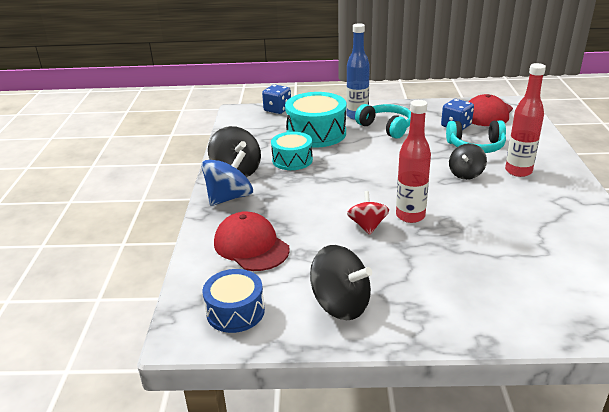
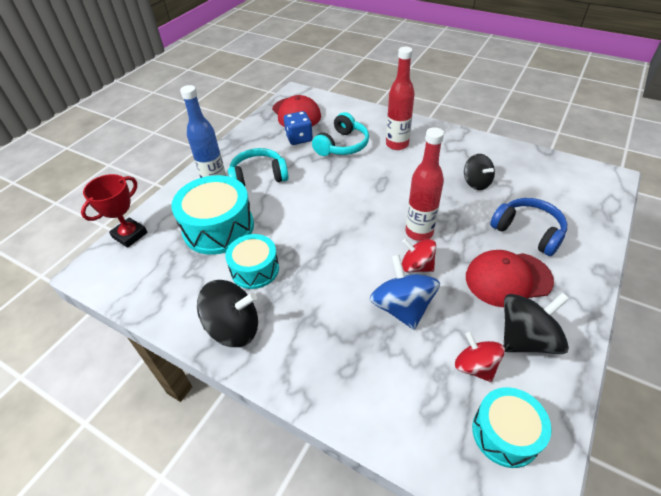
camera: 60 degrees left, 15 degrees up
blue spinning top [201,150,253,206] -> blue spinning top moved to [370,255,440,330]
blue drum [203,269,265,333] -> turquoise drum [472,387,552,468]
red cap [214,211,290,271] -> red cap moved to [466,250,554,307]
blue dice [262,85,291,114] -> red trophy [81,174,148,248]
black spinning top [449,143,487,180] -> black spinning top moved to [464,154,495,190]
none -> red spinning top [455,332,505,382]
none -> blue headphones [490,198,567,256]

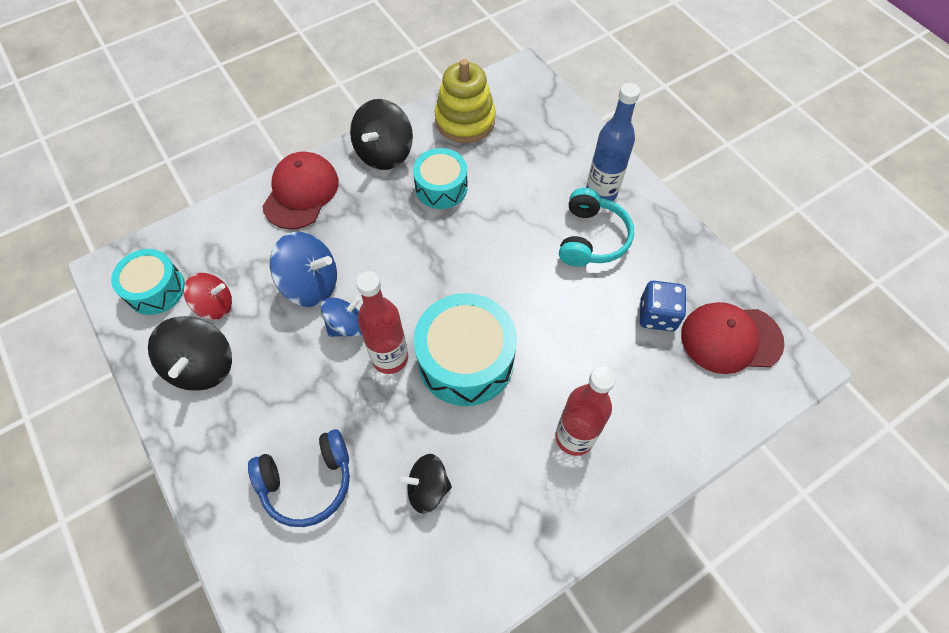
camera: 115 degrees right, 15 degrees up
red trophy [81,174,148,248] -> none
turquoise drum [171,175,254,255] -> turquoise drum moved to [414,293,517,406]
turquoise headphones [312,112,369,156] -> none
red spinning top [402,239,436,272] -> blue spinning top [321,296,362,337]
red cap [466,250,554,307] -> red cap moved to [262,152,339,229]
none -> yellow stacking toy [435,59,496,143]

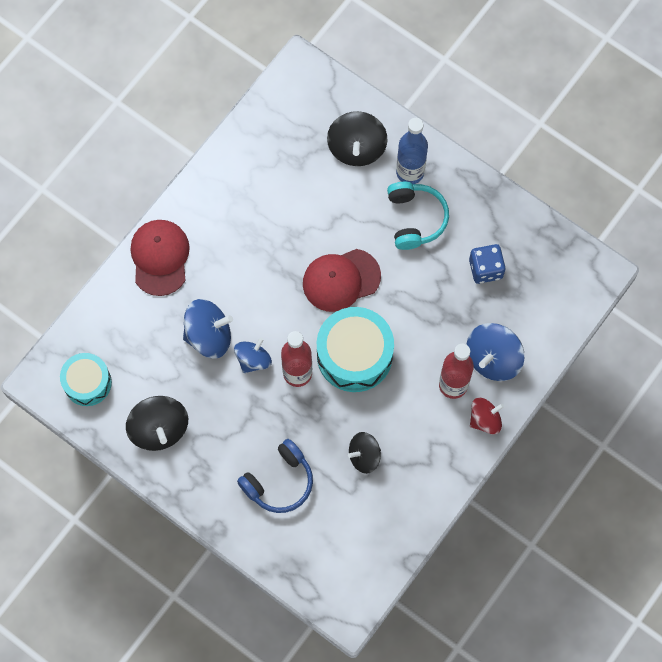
camera: 20 degrees left, 10 degrees up
red spinning top [184,273,232,320] -> red spinning top moved to [470,398,504,434]
black spinning top [350,99,413,170] -> black spinning top moved to [327,111,388,166]
turquoise drum [413,148,468,209] -> none
yellow stacking toy [435,59,496,143] -> none
red cap [681,302,785,374] -> red cap moved to [303,249,381,312]
none -> blue spinning top [466,323,524,381]

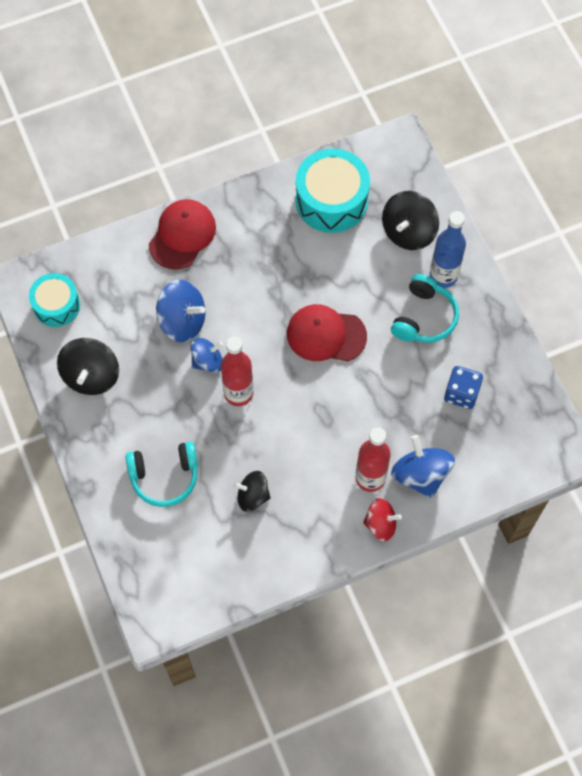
camera: 30 degrees right, 5 degrees down
blue headphones [237,439,313,513] -> turquoise headphones [126,442,198,507]
turquoise drum [317,307,394,392] -> turquoise drum moved to [296,148,370,233]
blue spinning top [466,323,524,381] -> blue spinning top turned 90 degrees clockwise [391,435,455,498]

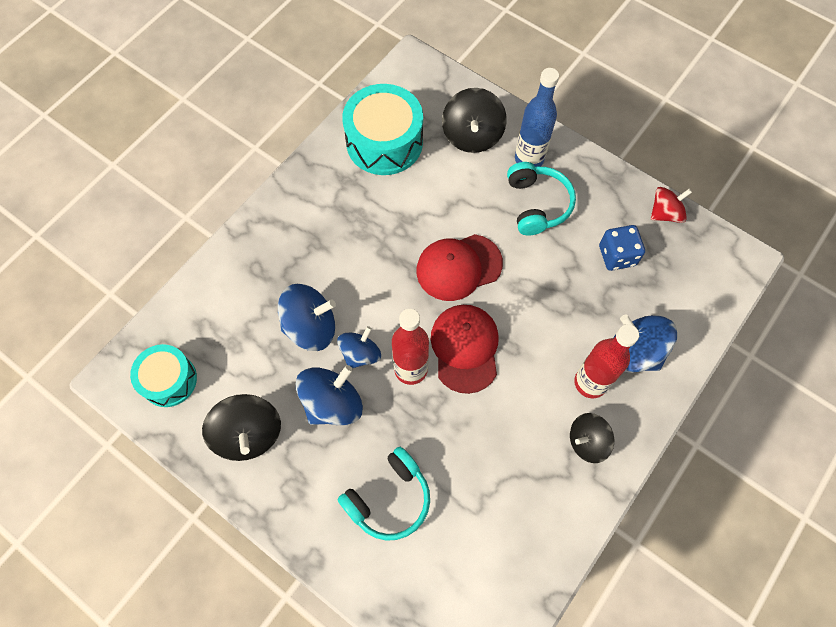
camera: 30 degrees left, 0 degrees up
red cap [149,199,216,270] -> red cap moved to [431,305,499,394]
black spinning top [234,471,271,512] -> black spinning top moved to [570,413,614,463]
red spinning top [363,498,402,541] -> red spinning top moved to [651,187,692,223]
none -> blue spinning top [296,365,363,425]

